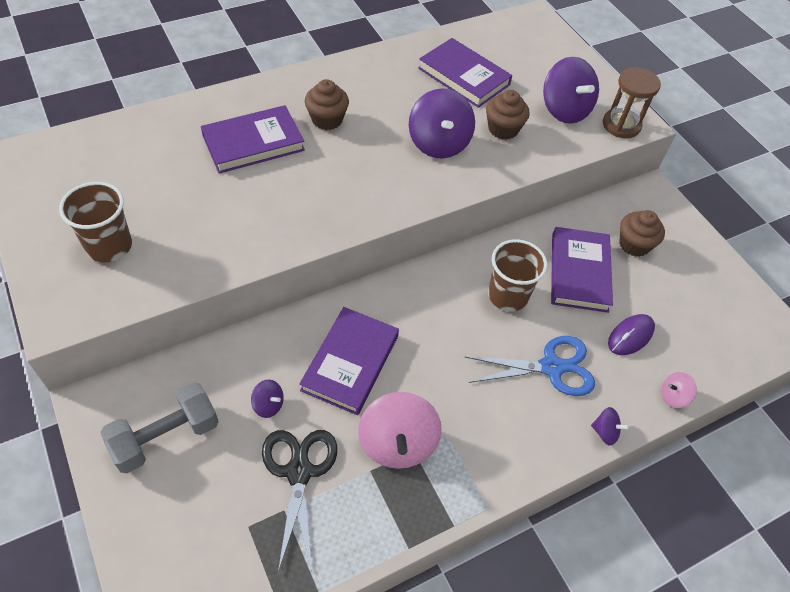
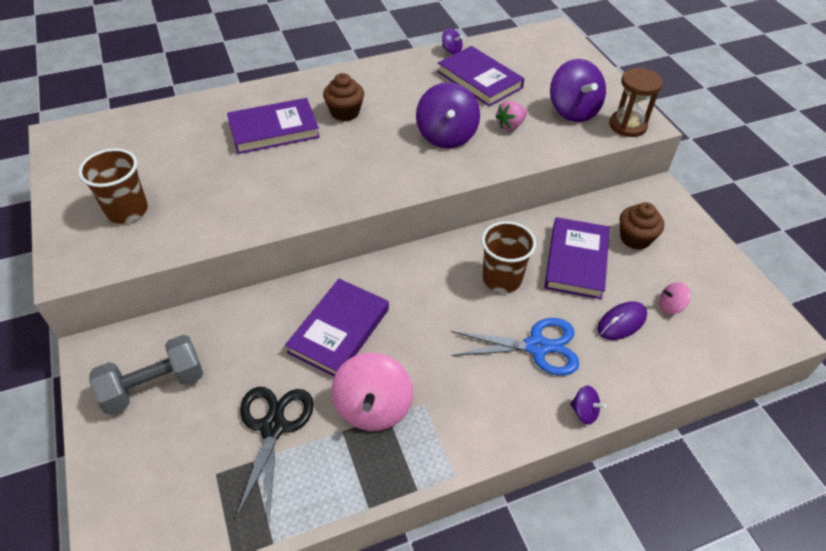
camera: 10 degrees right, 5 degrees down
purple spinning top [251,380,284,418] -> purple spinning top moved to [442,28,463,54]
brown cupcake [486,90,530,140] -> pink strawberry [496,101,527,130]
pink spinning top [661,372,697,408] -> pink spinning top moved to [659,282,691,314]

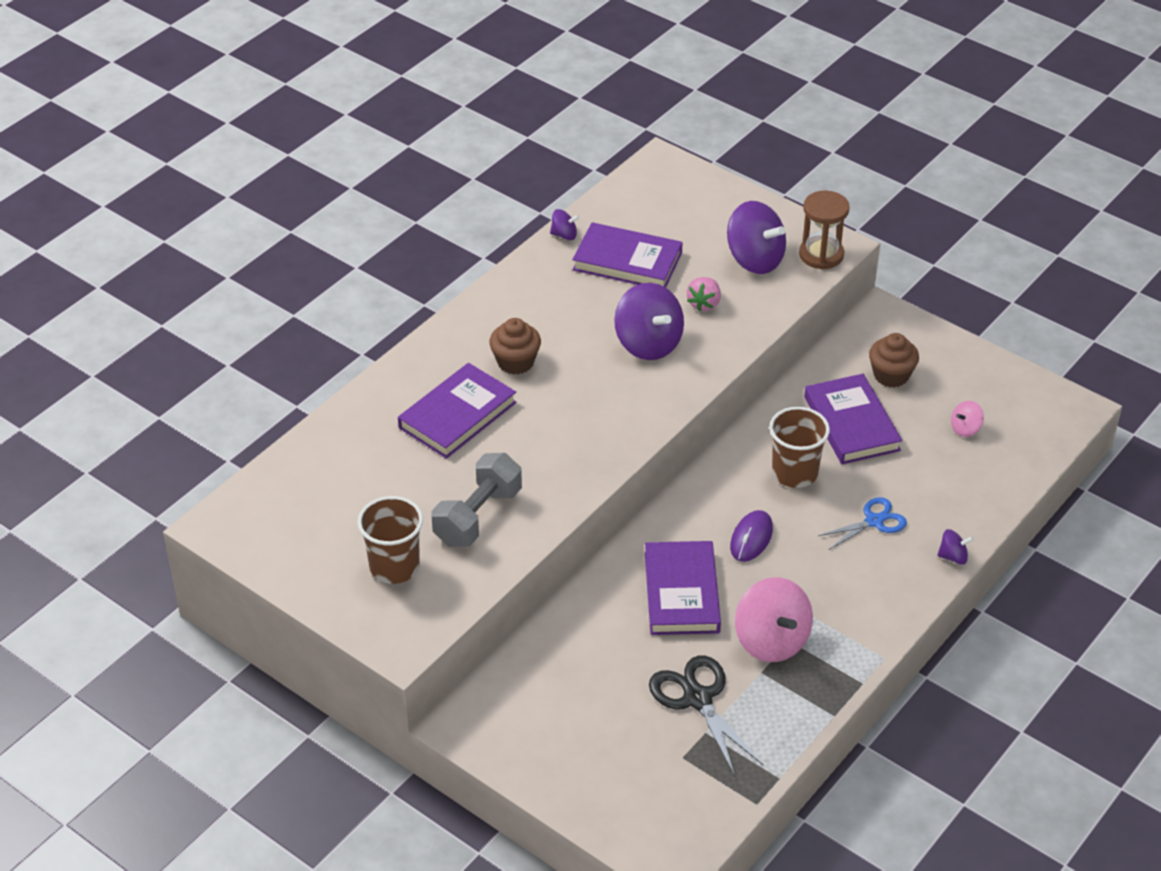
camera: 30 degrees left, 5 degrees down
grey dumbbell [89,335,203,415] -> grey dumbbell moved to [432,453,522,547]
blue scissors [451,318,579,375] -> blue scissors [818,497,907,550], size x0.66
purple mouse [597,302,647,340] -> purple mouse moved to [730,510,773,562]

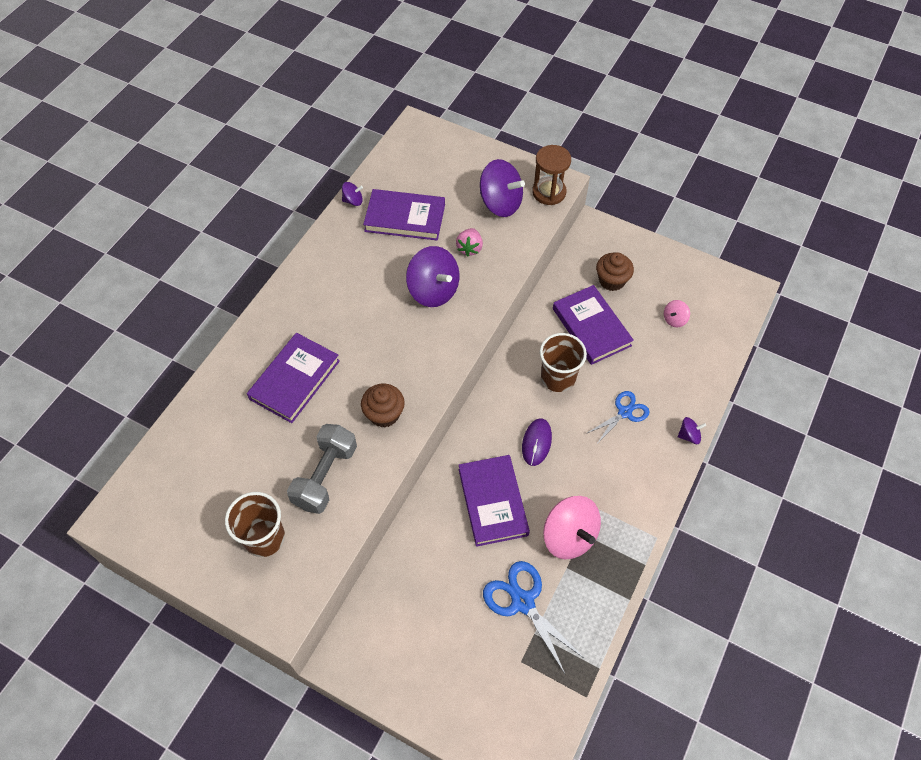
camera: 10 degrees left, 15 degrees up
brown cupcake [489,318,541,375] -> brown cupcake moved to [361,383,405,427]
black scissors [649,655,763,776] -> blue scissors [483,561,585,674]

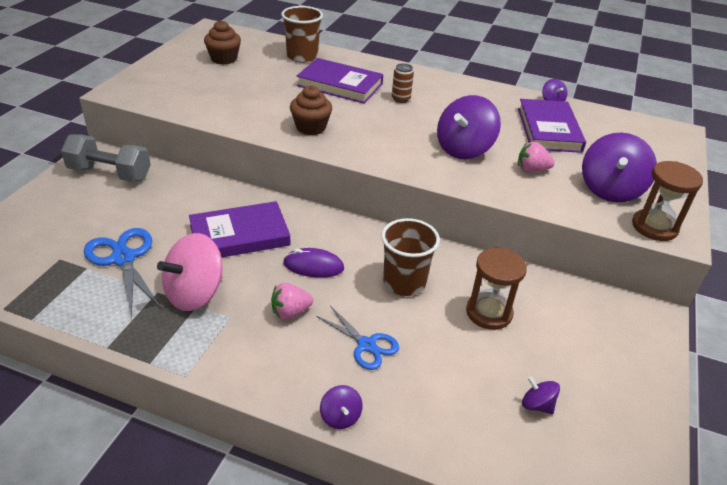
camera: 80 degrees right, 20 degrees down
brown cup [225,492,285,557] -> brown cup moved to [281,6,323,63]
grey dumbbell [287,424,357,514] -> grey dumbbell moved to [61,134,151,182]
blue scissors [483,561,585,674] -> blue scissors turned 75 degrees counterclockwise [84,228,162,317]
purple book [553,285,634,365] -> brown hourglass [466,248,527,330]
brown cupcake [596,252,634,291] -> brown cupcake moved to [204,20,241,65]
pink spinning top [664,300,690,327] -> purple spinning top [522,376,560,414]
none -> pink strawberry [271,283,313,319]
none -> brown can [392,63,414,103]

